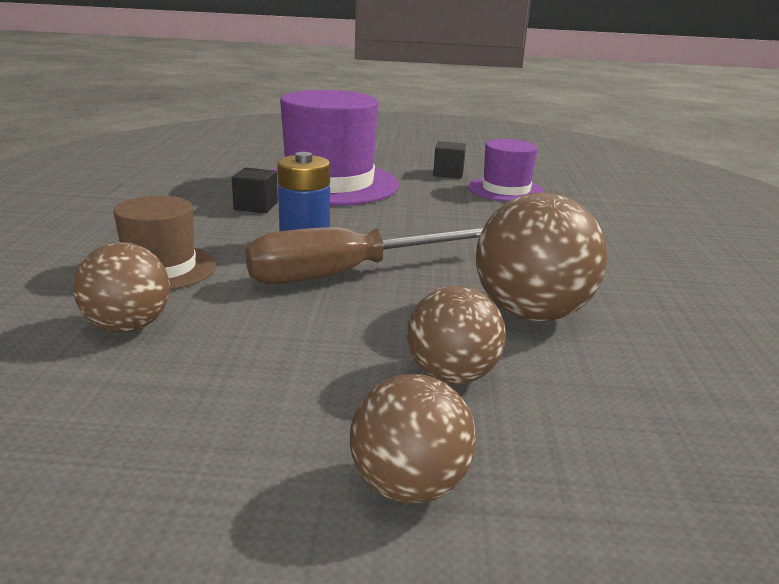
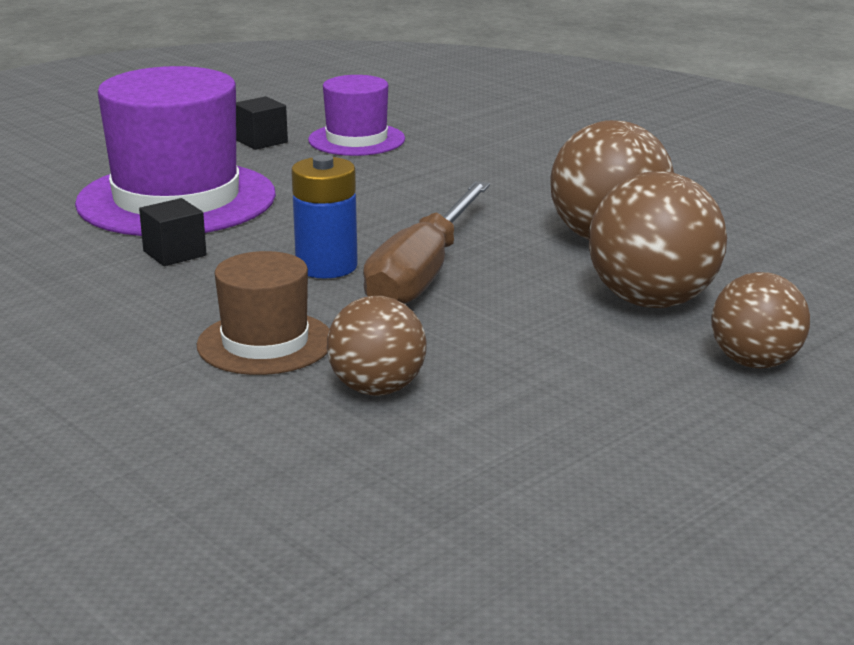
camera: 45 degrees left, 0 degrees up
brown ball [407,286,506,384] -> brown ball [589,171,727,308], size x1.54

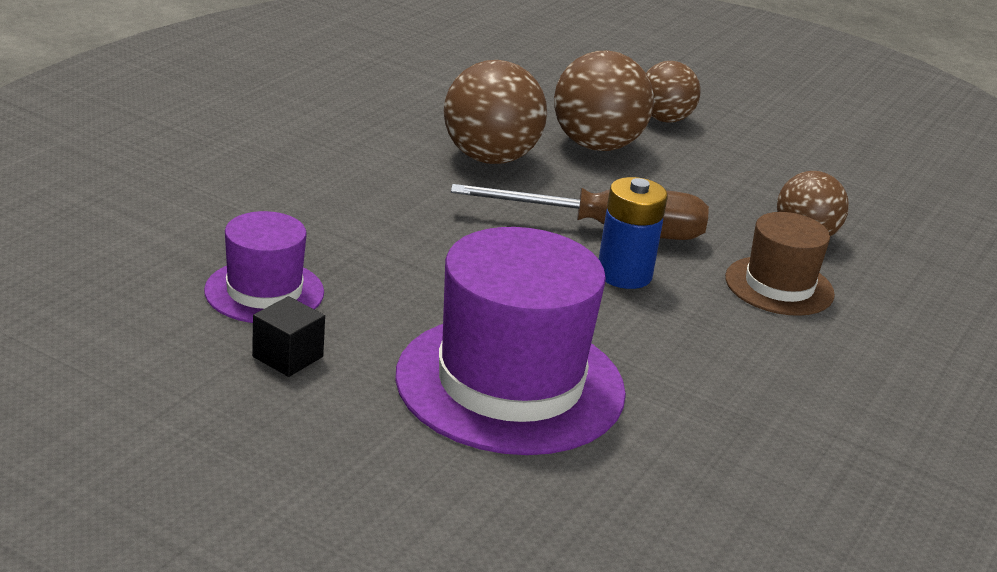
camera: 110 degrees left, 5 degrees up
black cube [139,198,207,266] -> none

